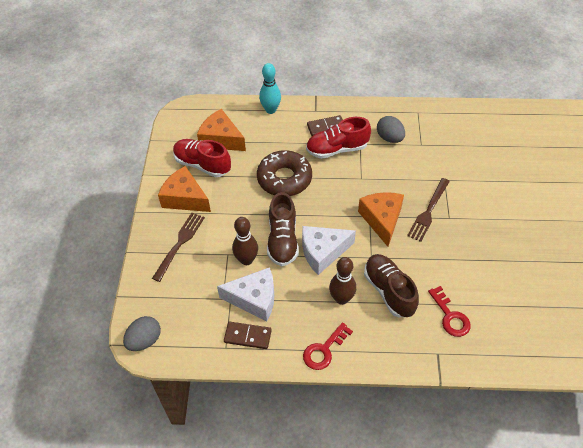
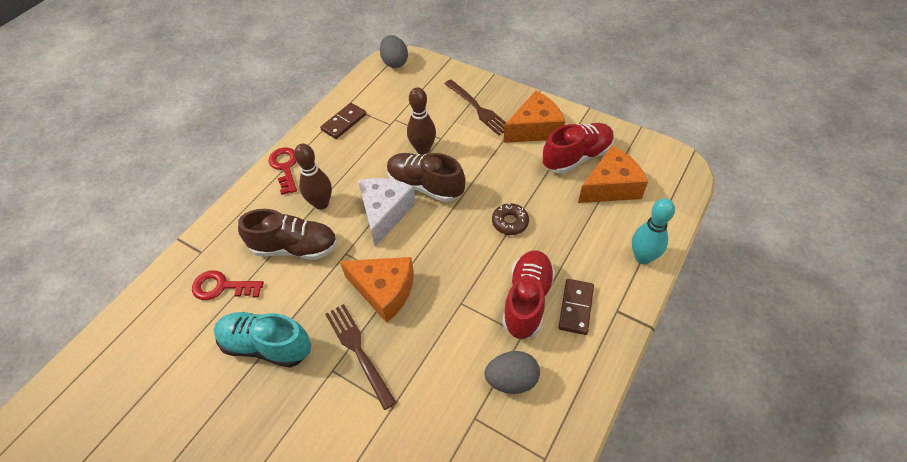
camera: 120 degrees right, 0 degrees up
white cheese [217,267,274,321] -> none
brown donut [257,150,312,196] -> brown donut [492,203,529,235], size x0.50
none -> turquoise shoe [214,312,311,368]

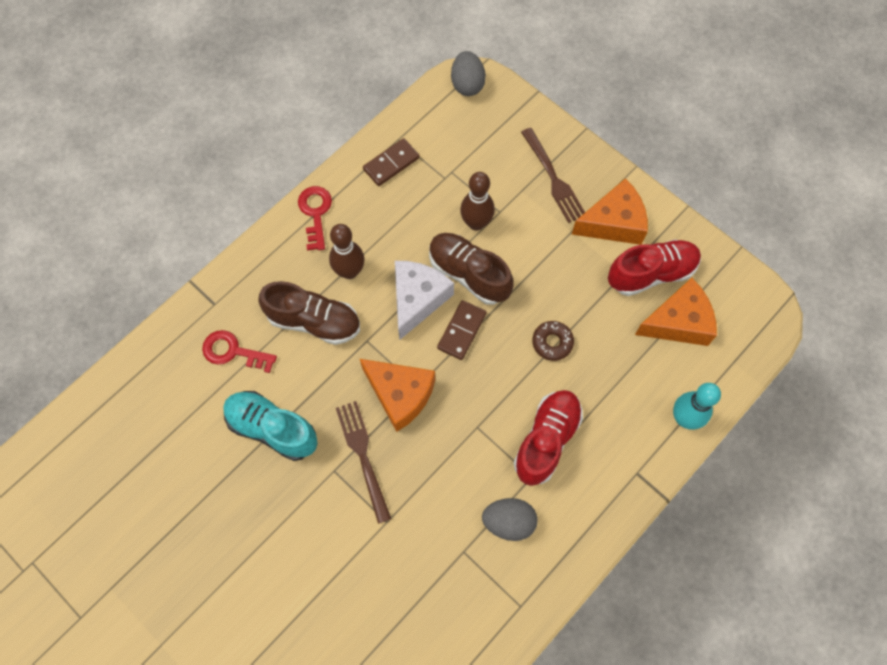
camera: 10 degrees right, 15 degrees up
brown domino [559,279,594,335] -> brown domino moved to [437,300,487,360]

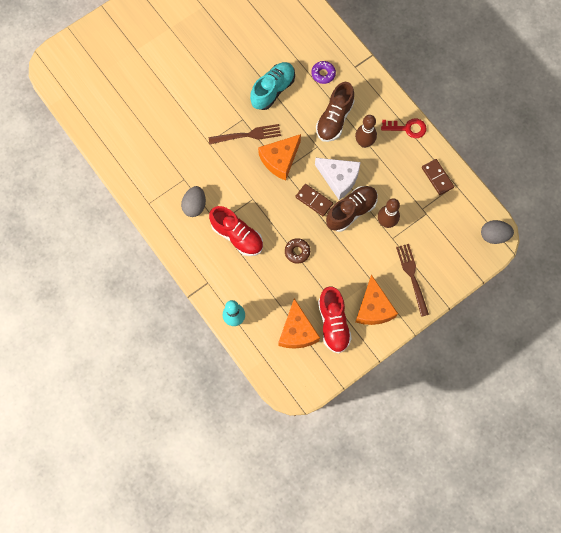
camera: 100 degrees right, 5 degrees up
red key [202,330,277,373] -> purple donut [311,61,336,84]
brown fork [521,128,585,223] -> brown fork turned 90 degrees clockwise [396,244,429,317]

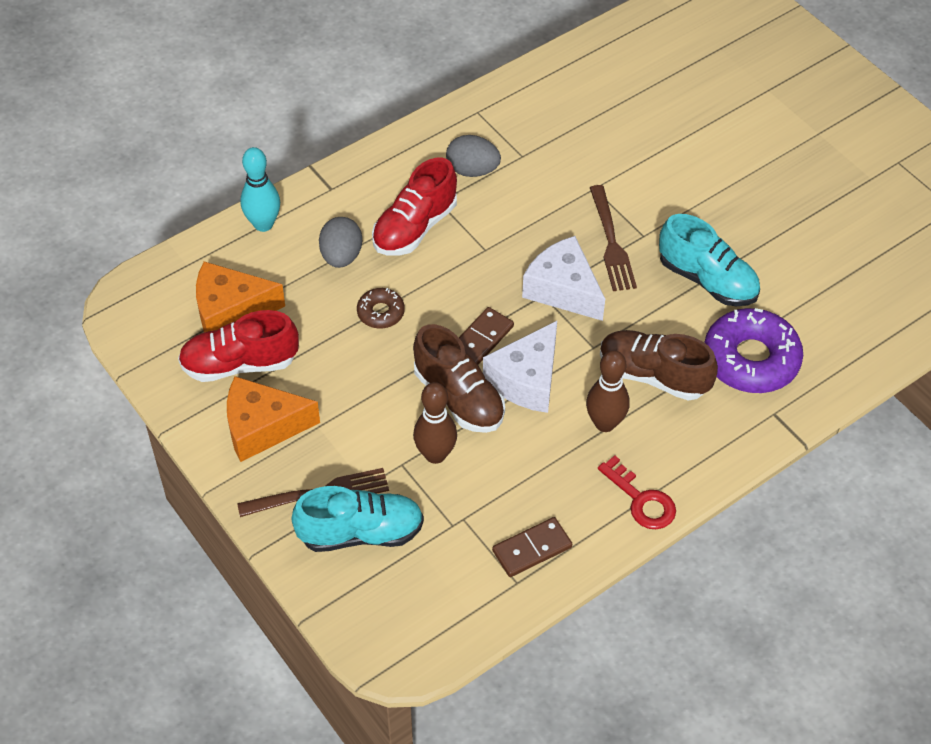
camera: 90 degrees right, 20 degrees down
orange cheese [258,134,301,181] -> white cheese [522,236,605,321]
purple donut [311,61,336,84] -> purple donut [704,308,803,393], size x2.01
red key [381,119,427,138] -> red key turned 45 degrees counterclockwise [598,455,676,529]
grey egg [481,220,514,244] -> grey egg moved to [319,217,362,268]
none -> turquoise shoe [292,486,424,552]

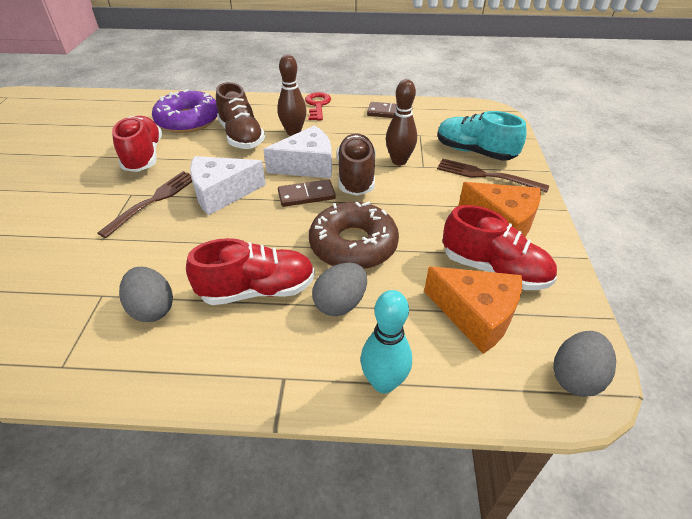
camera: 140 degrees left, 10 degrees down
brown donut [357,288,405,329] -> brown donut [309,201,399,269], size x2.01
white cheese [522,236,605,321] -> white cheese turned 75 degrees clockwise [190,156,266,216]
turquoise shoe [659,214,760,306] -> red shoe [112,116,162,172]
none -> grey egg [553,331,616,397]

